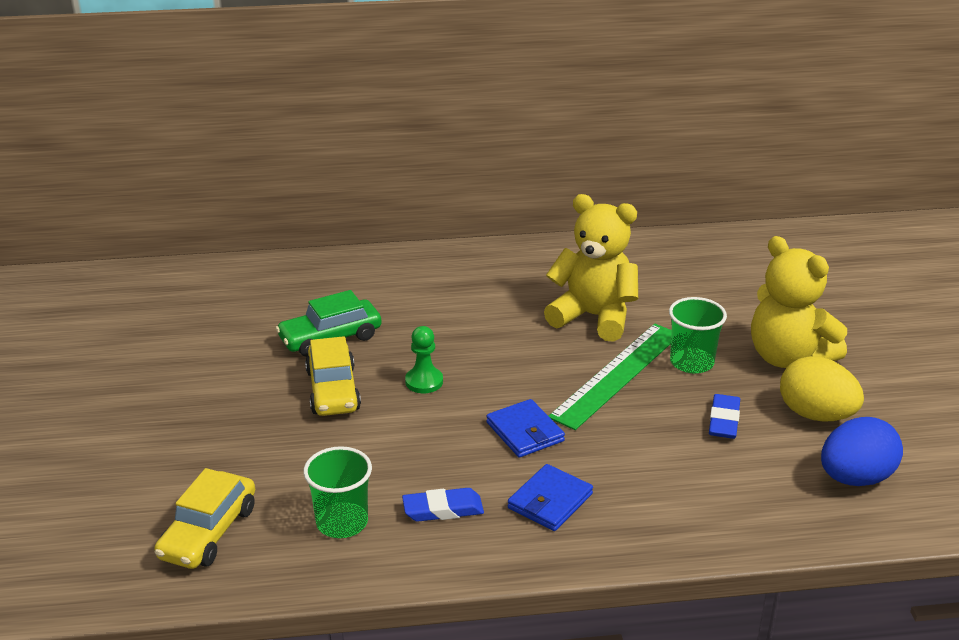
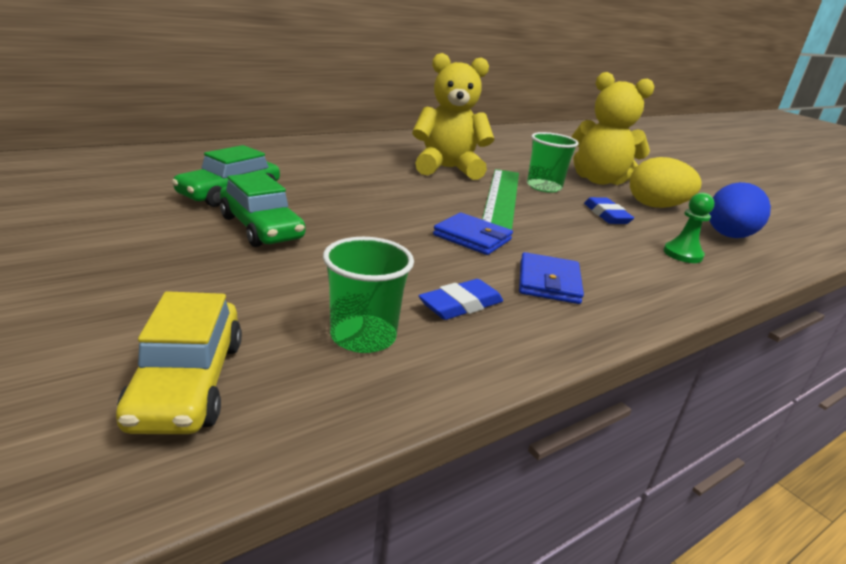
camera: 30 degrees left, 5 degrees down
yellow car [305,336,361,416] -> green car [220,172,305,247]
green pawn [405,326,443,393] -> green pawn moved to [664,193,714,263]

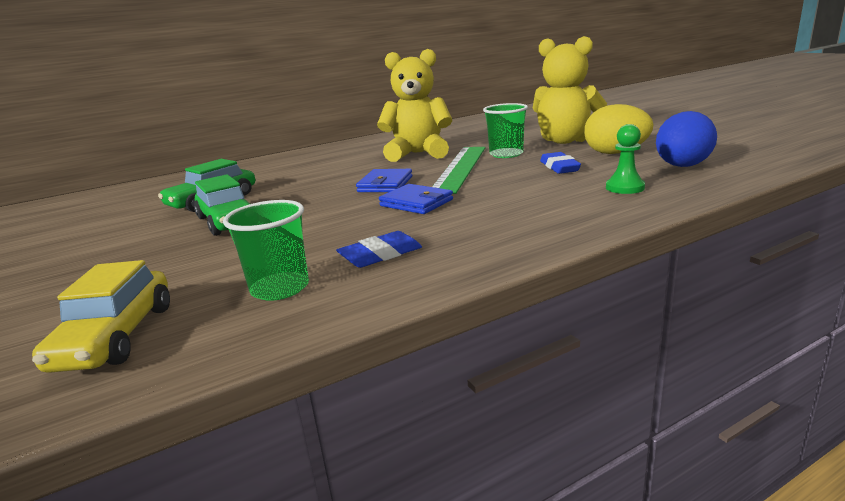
camera: 10 degrees right, 5 degrees down
blue wallet [519,252,584,304] -> blue wallet moved to [356,169,412,192]

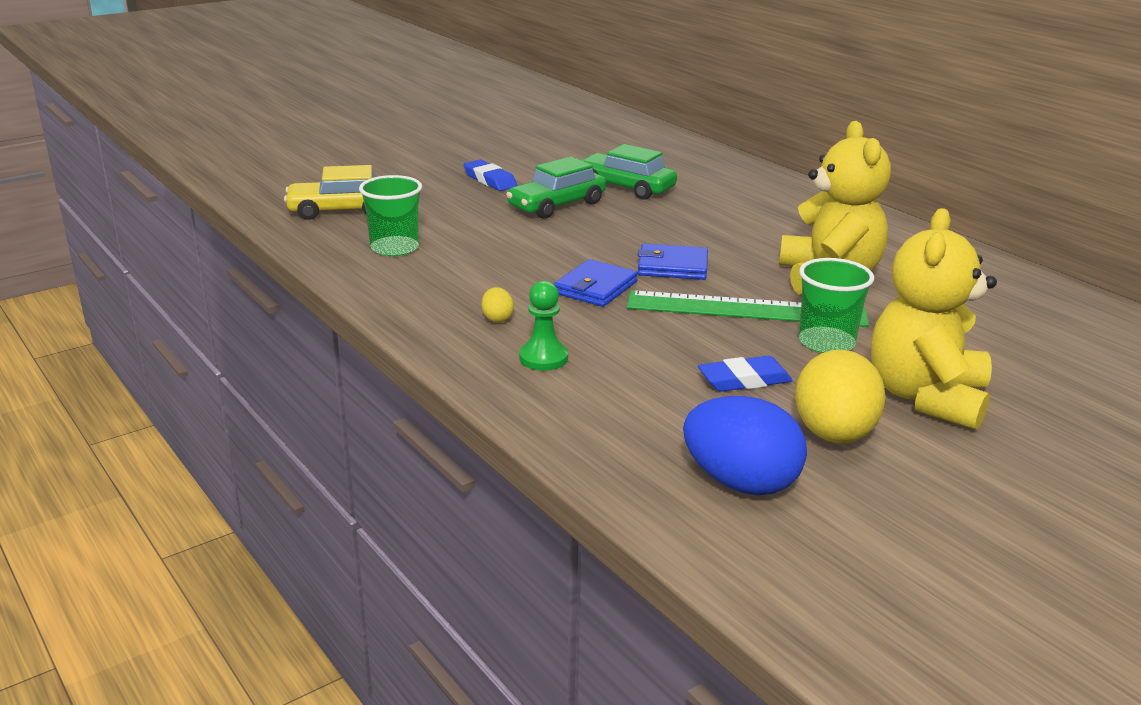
camera: 80 degrees right, 5 degrees up
blue eraser [336,231,422,268] -> blue eraser moved to [463,159,517,191]
green pawn [606,124,645,194] -> green pawn moved to [519,281,568,371]
none -> yellow egg [482,287,514,322]

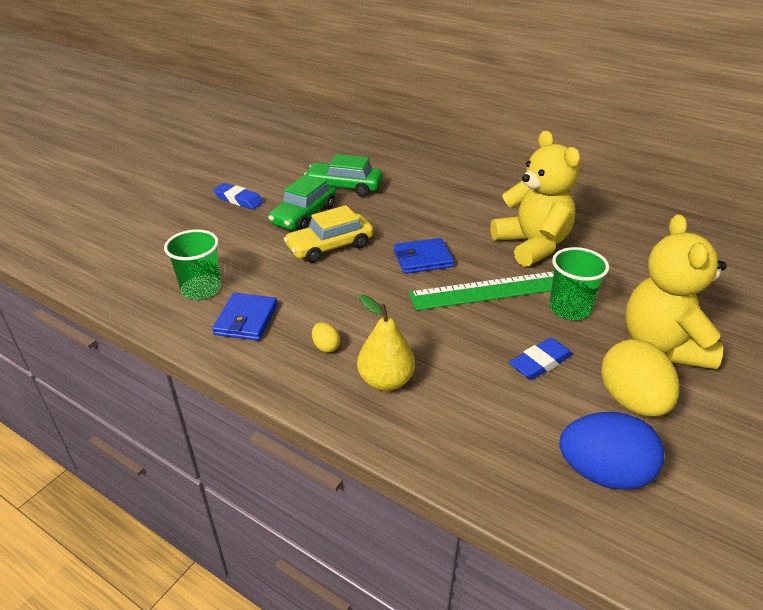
camera: 20 degrees left, 10 degrees up
yellow car [284,165,376,220] -> yellow car moved to [284,205,373,263]
green pawn [519,281,568,371] -> yellow pear [357,295,415,391]
blue wallet [554,259,638,307] -> blue wallet moved to [212,293,278,341]

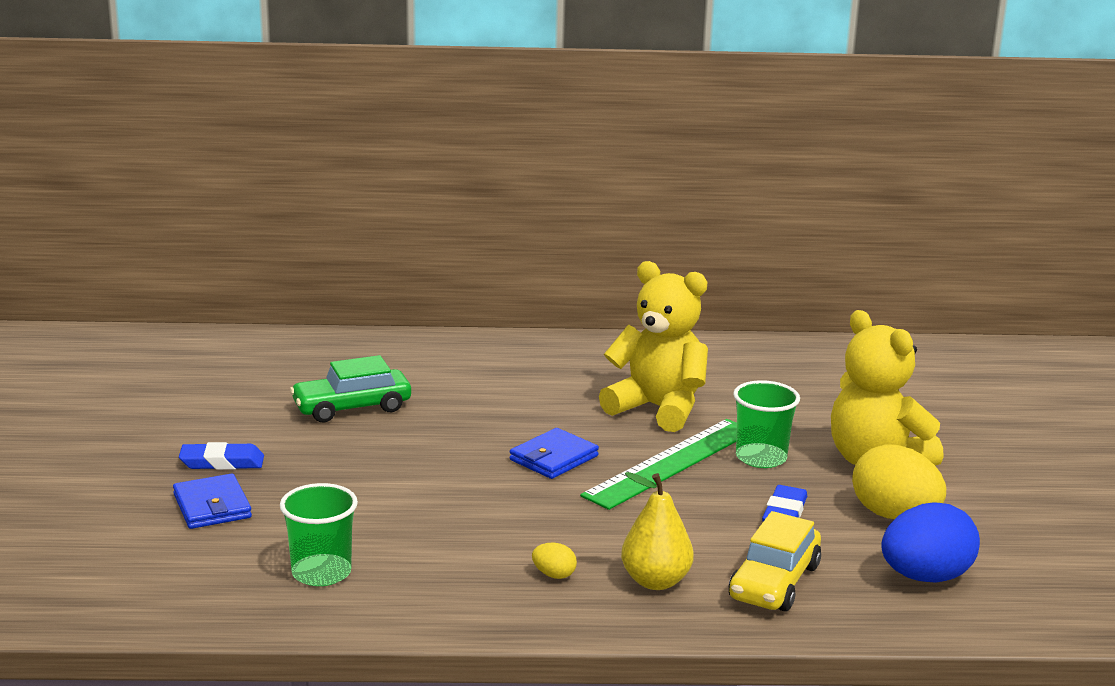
camera: 35 degrees left, 15 degrees down
blue wallet [212,293,278,341] -> blue wallet moved to [173,473,252,529]
green car [268,174,336,230] -> none
yellow car [284,205,373,263] -> yellow car moved to [729,511,821,612]

